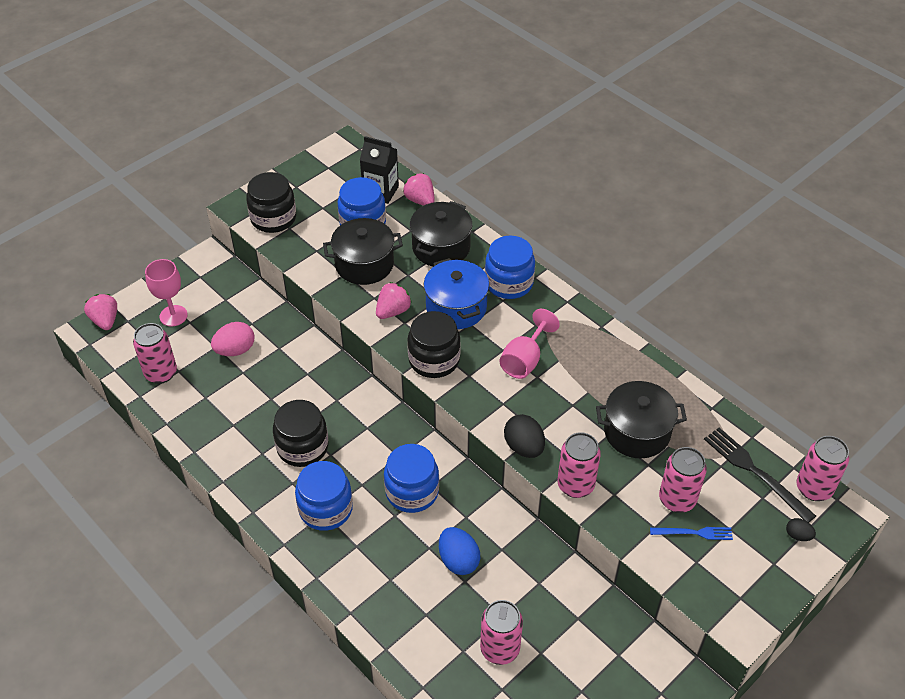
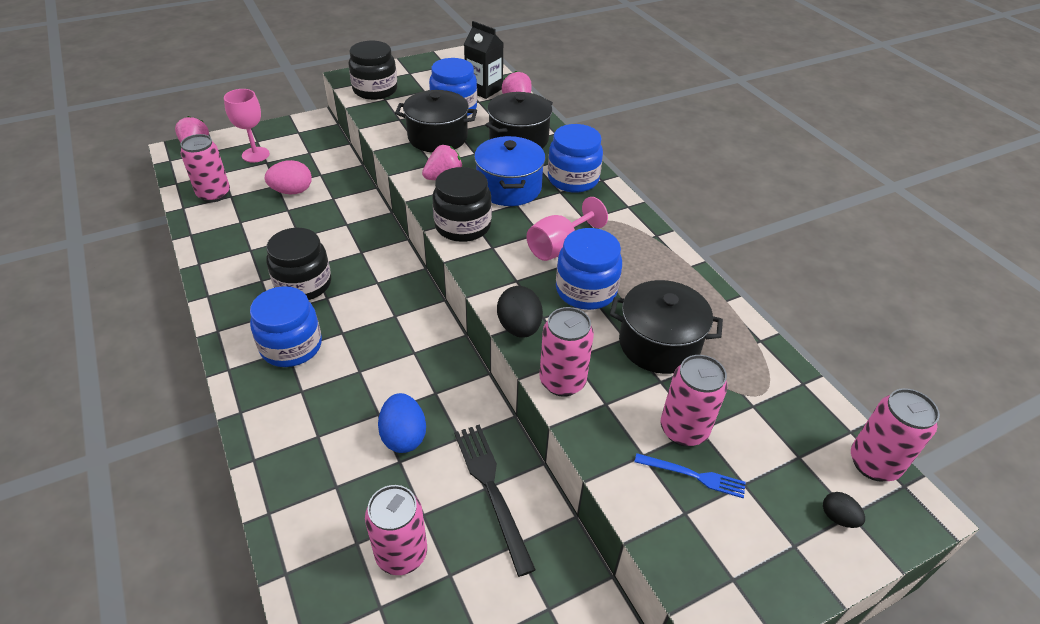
camera: 15 degrees right, 5 degrees down
blue jar [384,444,439,513] -> blue jar moved to [556,228,622,310]
black fork [704,428,816,522] -> black fork moved to [454,424,536,577]

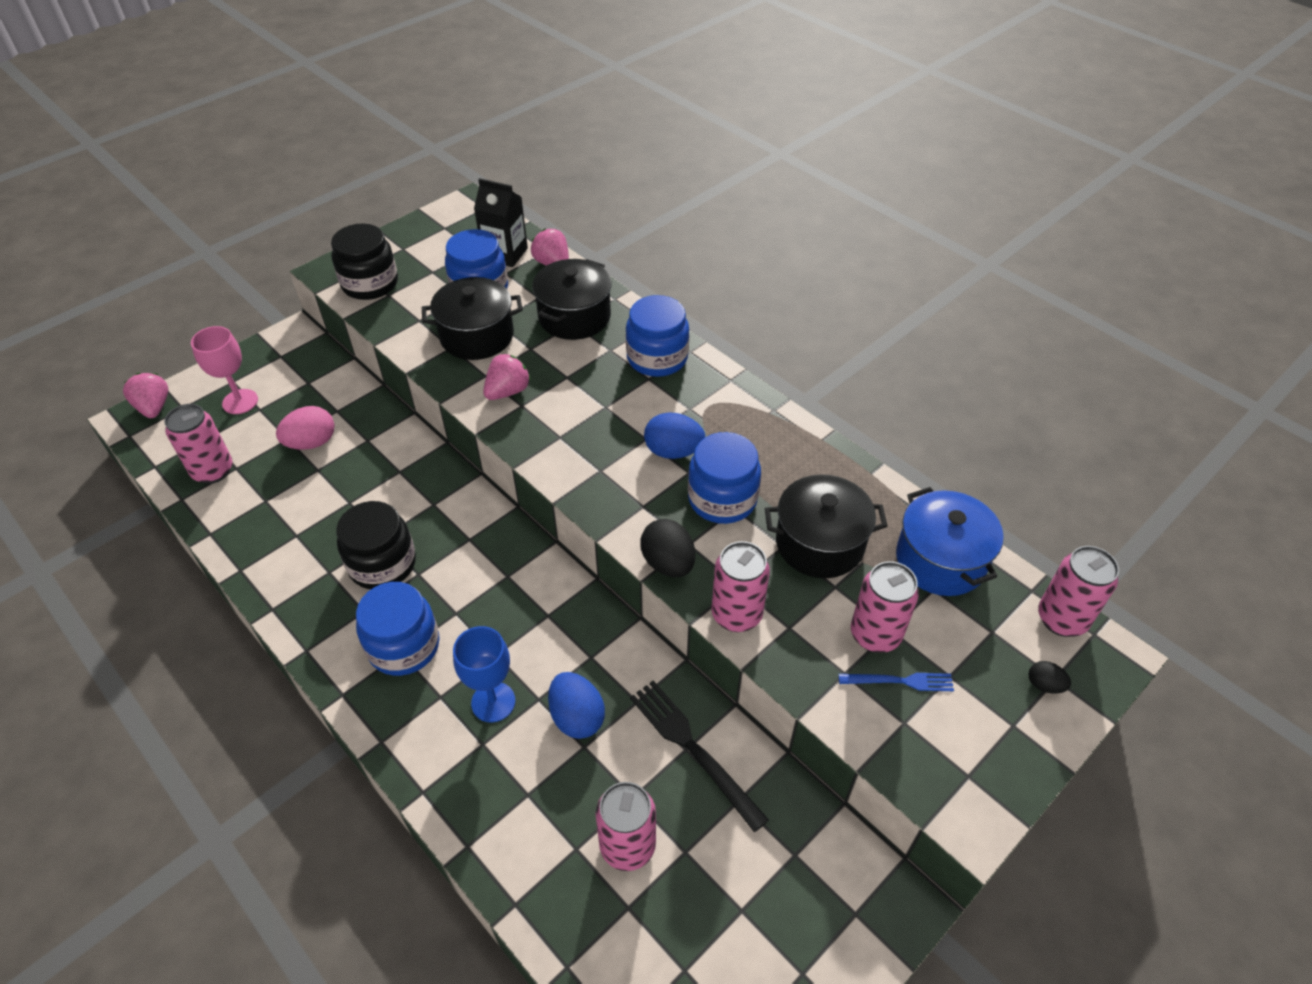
camera: 15 degrees left, 5 degrees up
black jar [433,167,492,242] -> none
blue pot [474,136,545,206] -> blue pot moved to [896,487,1004,596]
pink goblet [527,197,608,261] -> blue egg [644,412,705,459]
none -> blue goblet [453,626,515,723]

